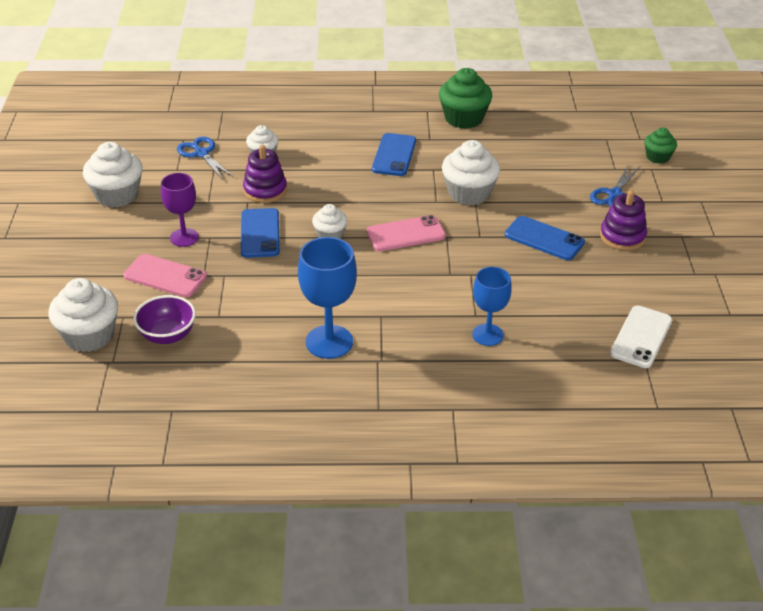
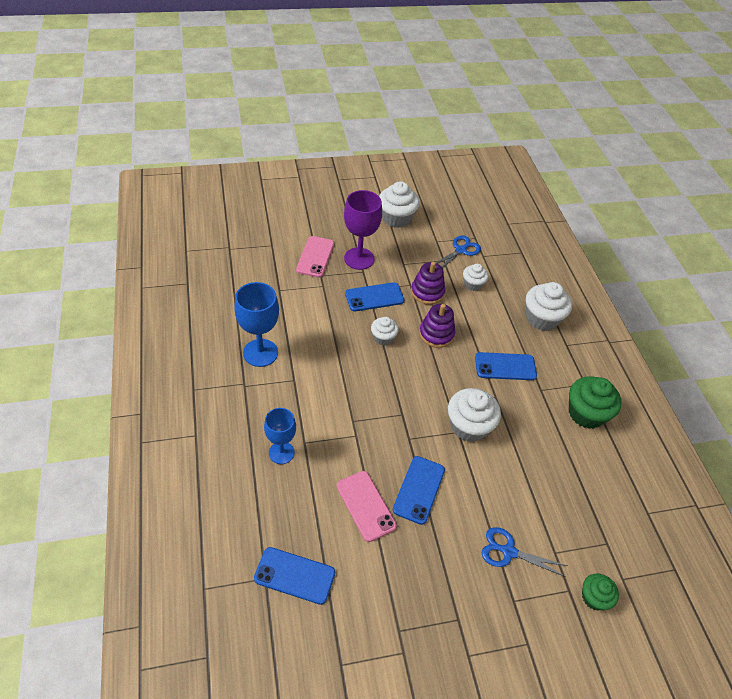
camera: 75 degrees right, 10 degrees up
white cupcake [49,278,118,352] -> white cupcake moved to [525,282,572,331]
purple bowl [133,295,196,344] -> none
purple goblet [161,173,199,247] -> purple goblet [344,190,382,270], size x1.50
pink phone [366,215,446,251] -> pink phone moved to [337,471,397,542]
purple stacking toy [600,190,647,251] -> purple stacking toy moved to [419,304,455,348]
white phone [610,306,672,368] -> blue phone [254,547,335,605]

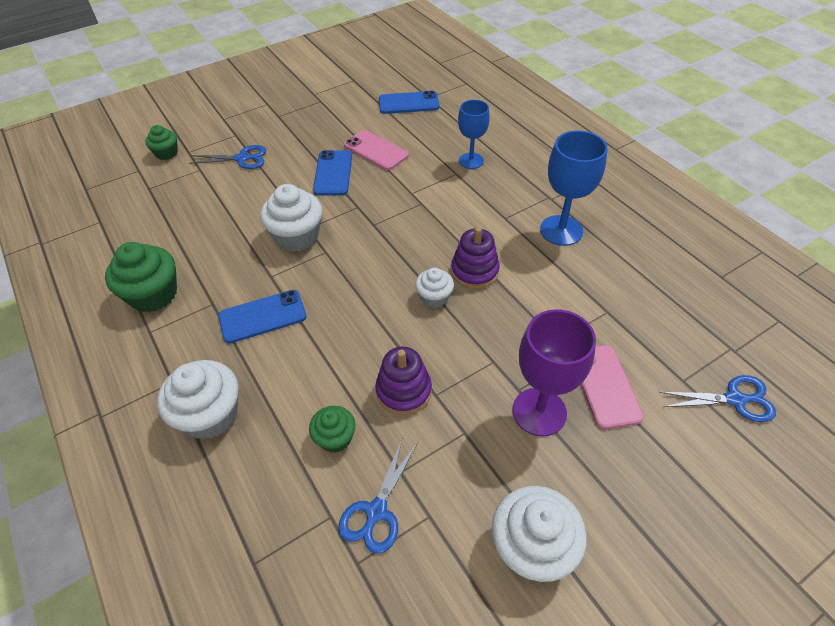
camera: 165 degrees right, 0 degrees up
blue phone [345,282,404,312] -> none
purple stacking toy [419,304,455,348] -> purple stacking toy moved to [451,227,500,289]
white cupcake [463,264,488,291] -> green cupcake [309,406,356,453]
none -> blue scissors [659,375,776,422]

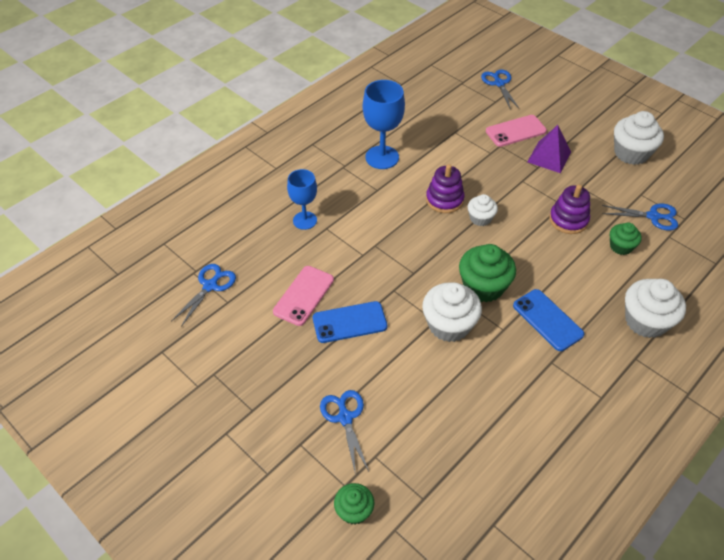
camera: 105 degrees left, 0 degrees up
green cupcake [105,242,177,312] -> green cupcake moved to [459,244,516,303]
blue phone [379,91,439,114] -> blue scissors [171,264,236,327]
purple goblet [513,309,596,436] -> purple pyramid [527,125,571,173]

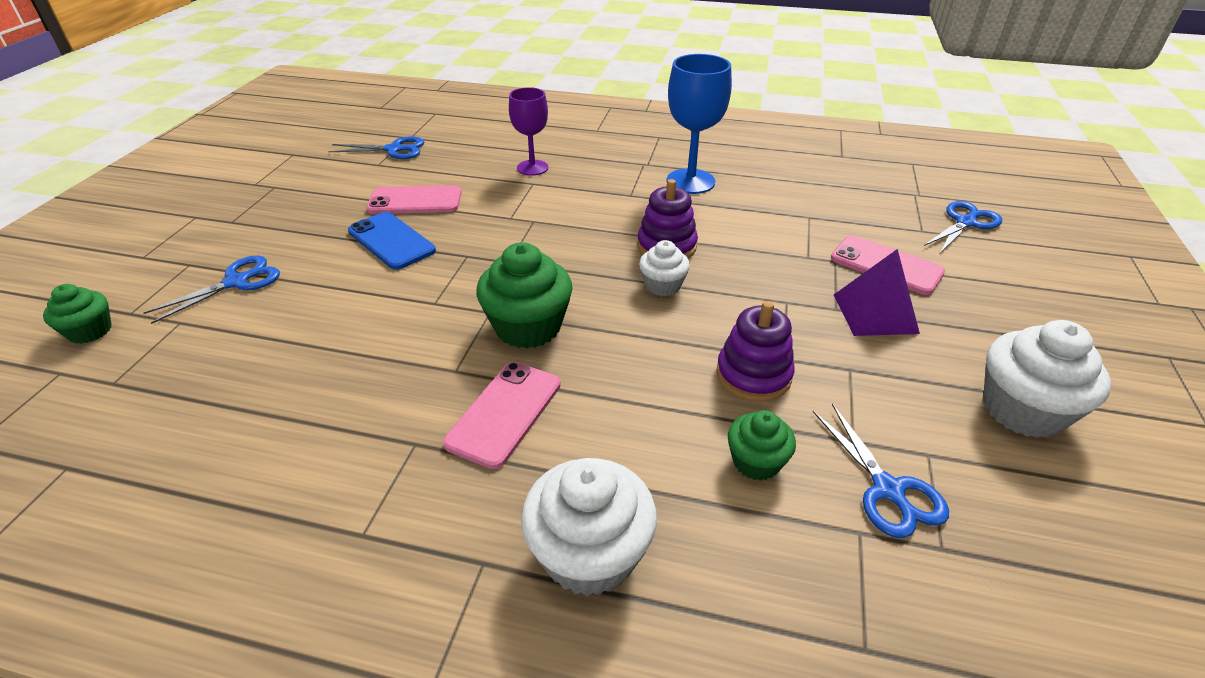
camera: 60 degrees right, 10 degrees down
blue goblet [287,169,317,230] -> purple goblet [509,87,548,176]
white cupcake [422,282,482,342] -> none
blue phone [513,289,584,351] -> pink phone [443,362,561,469]

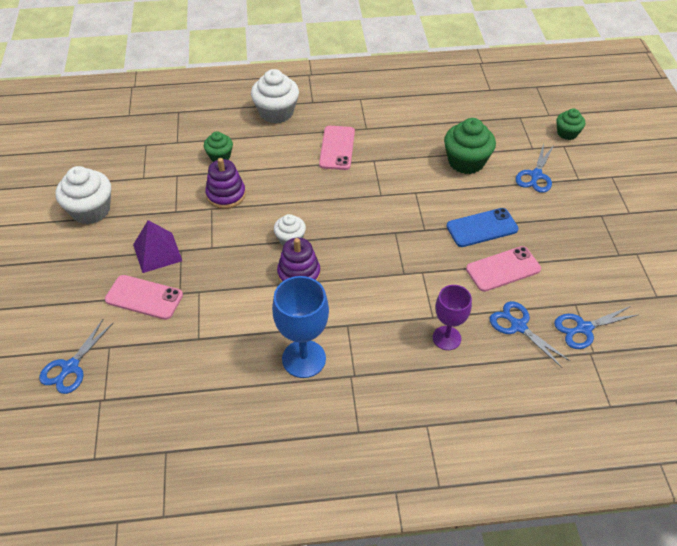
camera: 160 degrees right, 10 degrees up
blue phone [348,212,436,270] -> blue phone turned 45 degrees counterclockwise [446,208,519,247]
green cupcake [476,242,573,349] -> green cupcake moved to [444,118,496,174]
blue scissors [813,404,949,538] -> blue scissors moved to [490,301,570,368]

